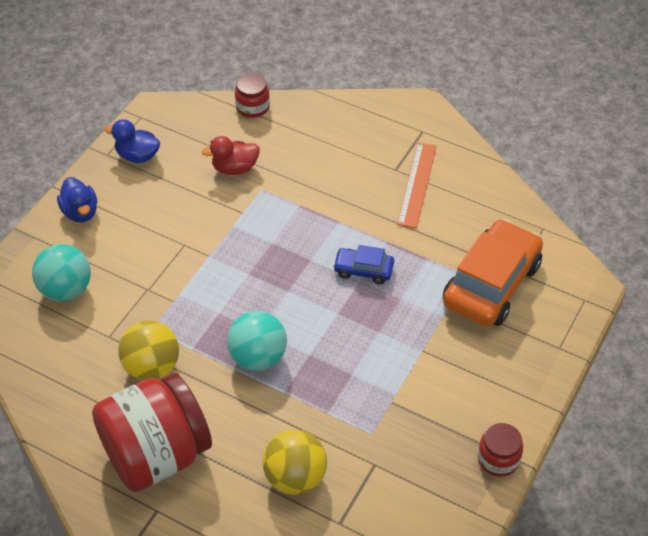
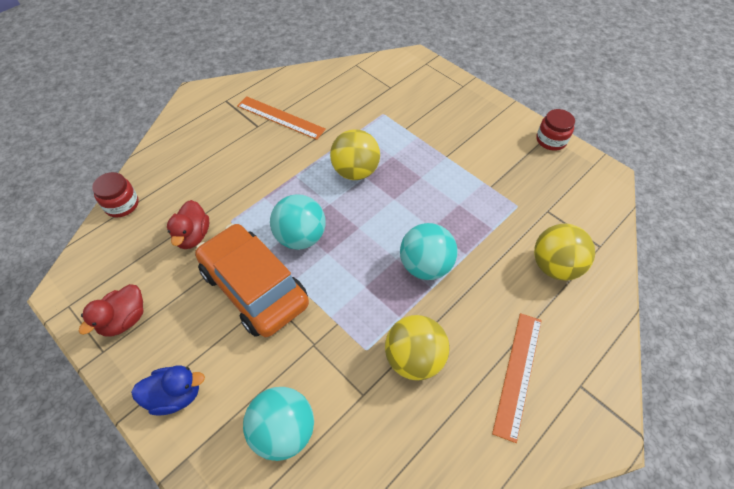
camera: 75 degrees left, 5 degrees up
red jar [92,373,212,492] -> orange ruler [492,313,542,443]
blue duck [105,119,160,163] -> red duck [79,284,143,337]
blue car [333,245,394,284] -> yellow ball [330,129,380,180]
orange car [443,219,543,327] -> orange car moved to [195,224,309,337]
none -> turquoise ball [270,194,326,250]

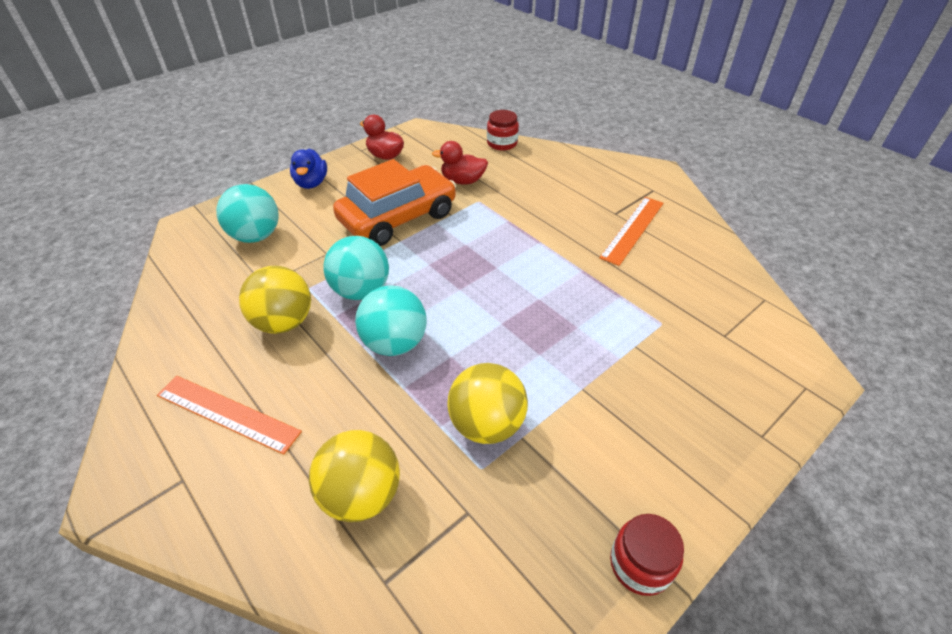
camera: 95 degrees right, 10 degrees down
turquoise ball [270,194,326,250] -> turquoise ball moved to [323,236,389,300]
yellow ball [330,129,380,180] -> yellow ball moved to [447,363,528,444]

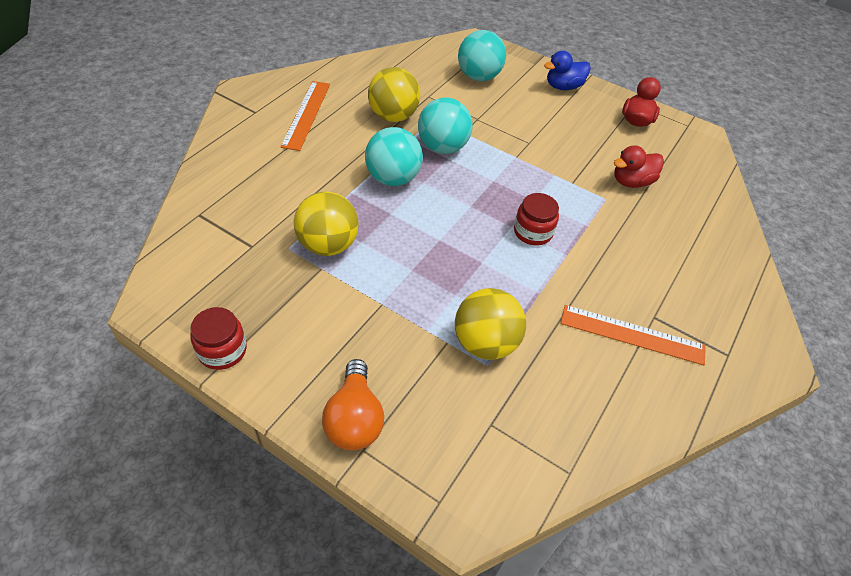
camera: 70 degrees right, 5 degrees up
yellow ball [309,430,400,522] -> yellow ball moved to [455,288,526,360]
orange car [333,159,456,246] -> none
red duck [432,141,488,184] -> red duck turned 105 degrees counterclockwise [614,145,664,188]
red jar [487,110,519,150] -> red jar moved to [514,193,559,245]
none -> orange light bulb [322,359,384,450]

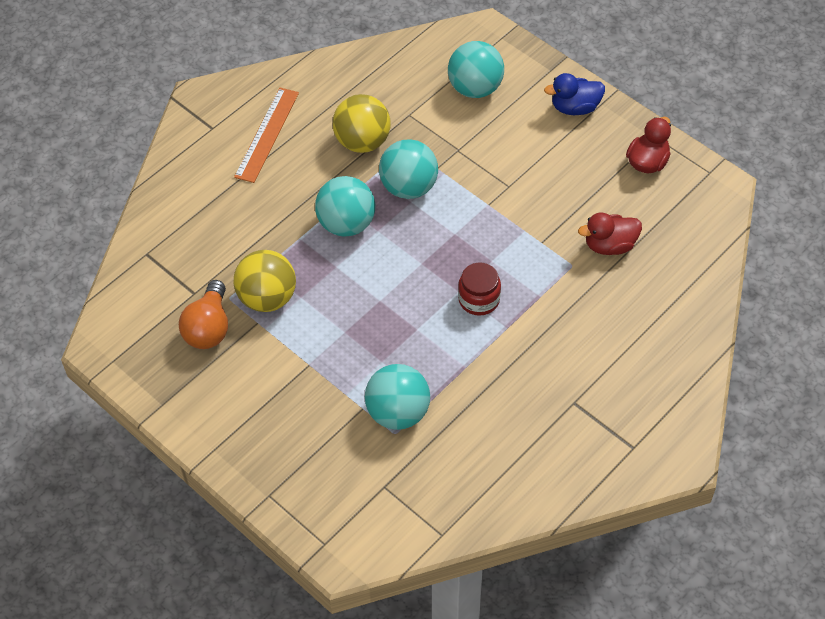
camera: 15 degrees right, 5 degrees up
red jar [190,307,247,370] -> none
orange light bulb [322,359,384,450] -> orange light bulb moved to [179,280,228,349]
yellow ball [455,288,526,360] -> turquoise ball [365,364,430,430]
orange ruler [561,305,706,365] -> none

